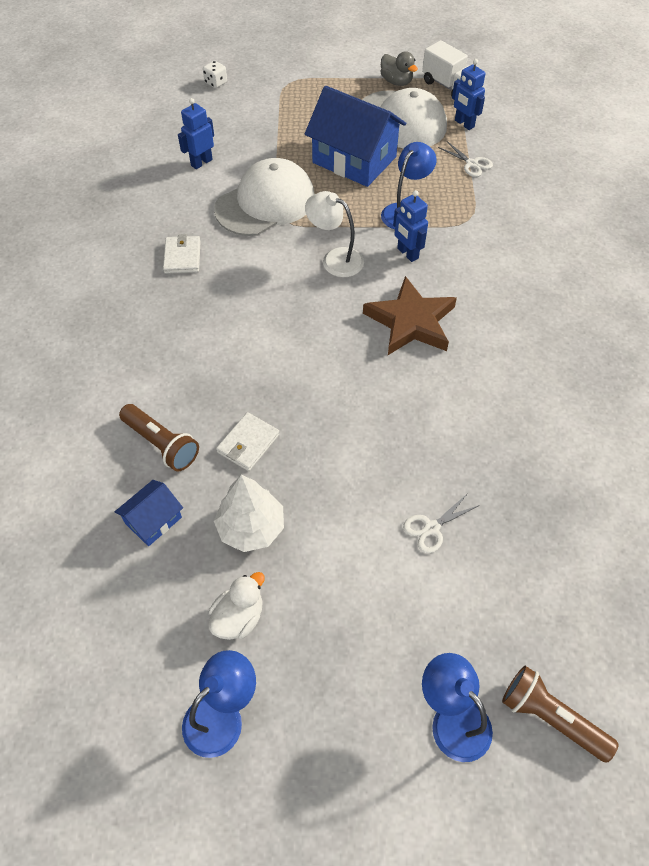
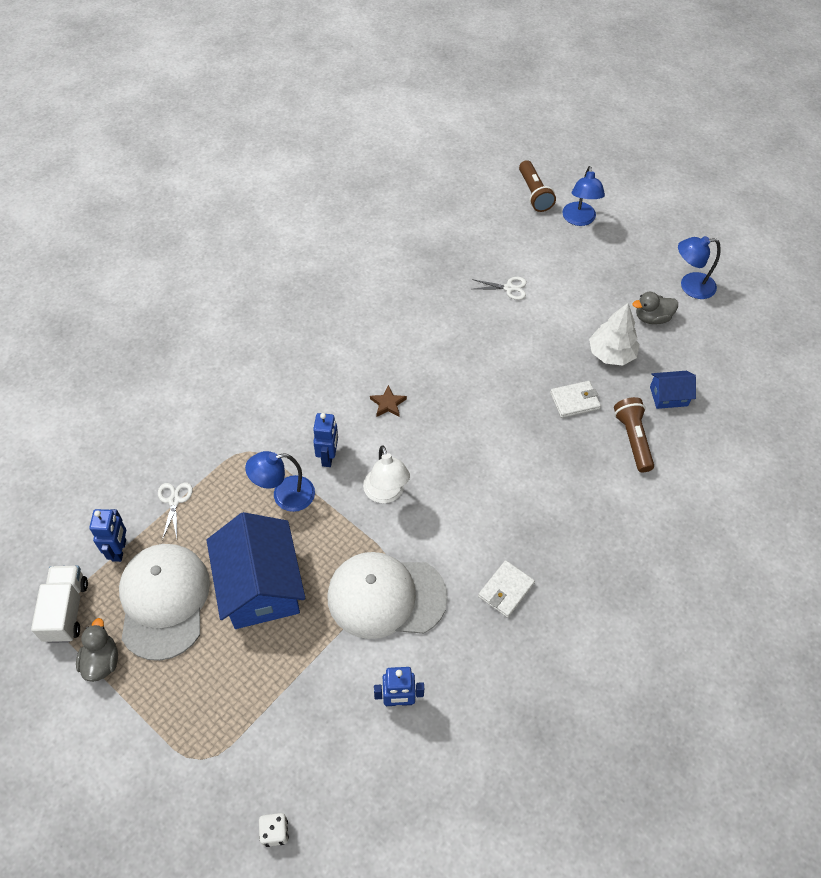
camera: 140 degrees left, 0 degrees up
white duck [208,572,265,640] -> grey duck [633,292,678,324]
brown star [363,276,457,355] -> brown star [370,385,407,417], size x0.44

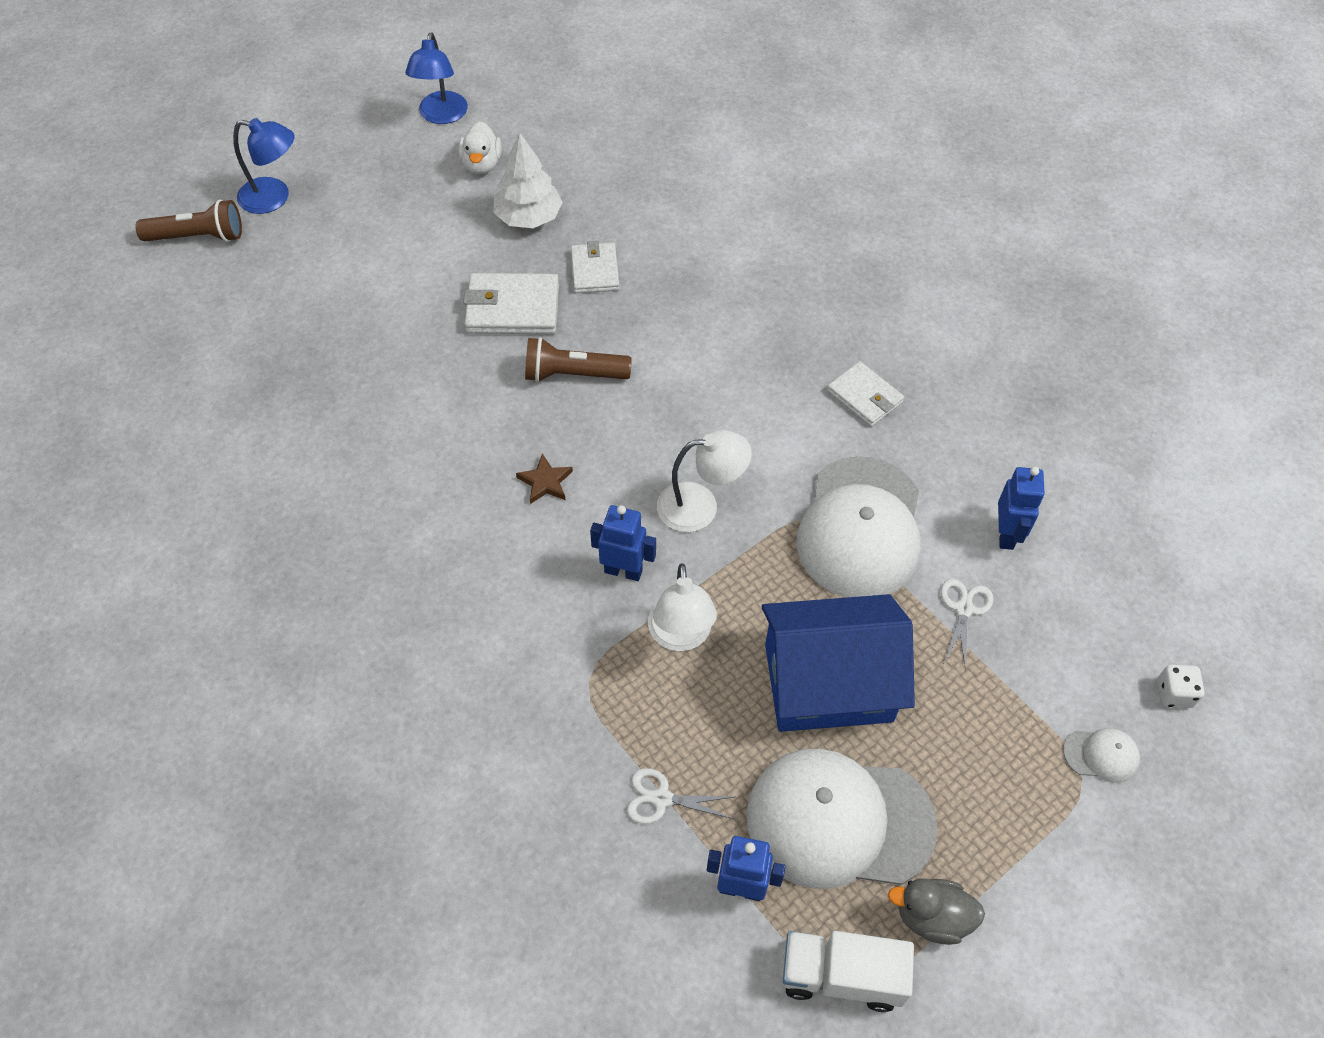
camera: 80 degrees left, 0 degrees up
blue lamp [245,451,315,512] -> white lamp [648,563,717,651]
white scissors [472,277,527,300] -> white scissors moved to [941,579,994,670]
brown flashlight [614,397,654,473] -> brown flashlight moved to [525,337,632,382]
grey duck [633,292,678,324] -> white duck [458,121,502,174]
blue house [650,371,696,409] -> none
none -> white wallet [463,273,559,334]
none -> white cap [1063,728,1140,783]

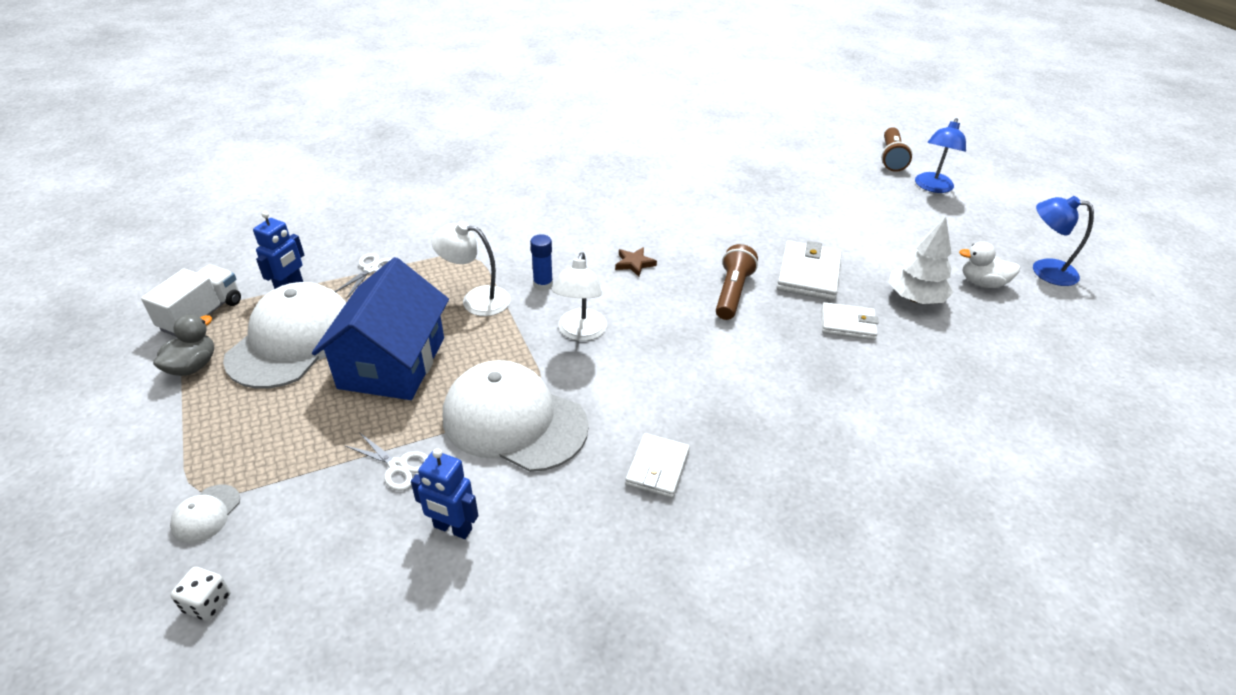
camera: 105 degrees right, 15 degrees down
blue robot [590,505,656,581] -> blue glue stick [530,234,553,291]
white wallet [827,361,904,427] -> white wallet turned 45 degrees counterclockwise [625,433,690,498]

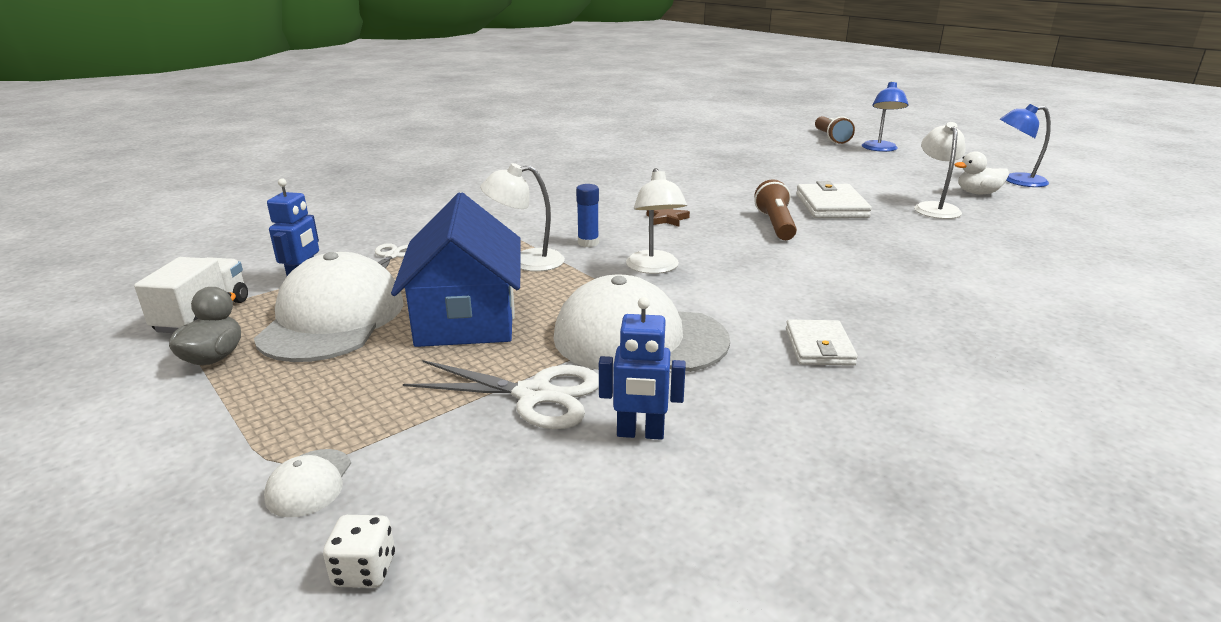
camera: 15 degrees left, 15 degrees down
white scissors [346,432,428,491] -> white scissors [403,360,599,429], size x1.71
white wallet [821,302,879,340] -> none
white tree [889,217,953,304] -> white lamp [914,122,966,219]

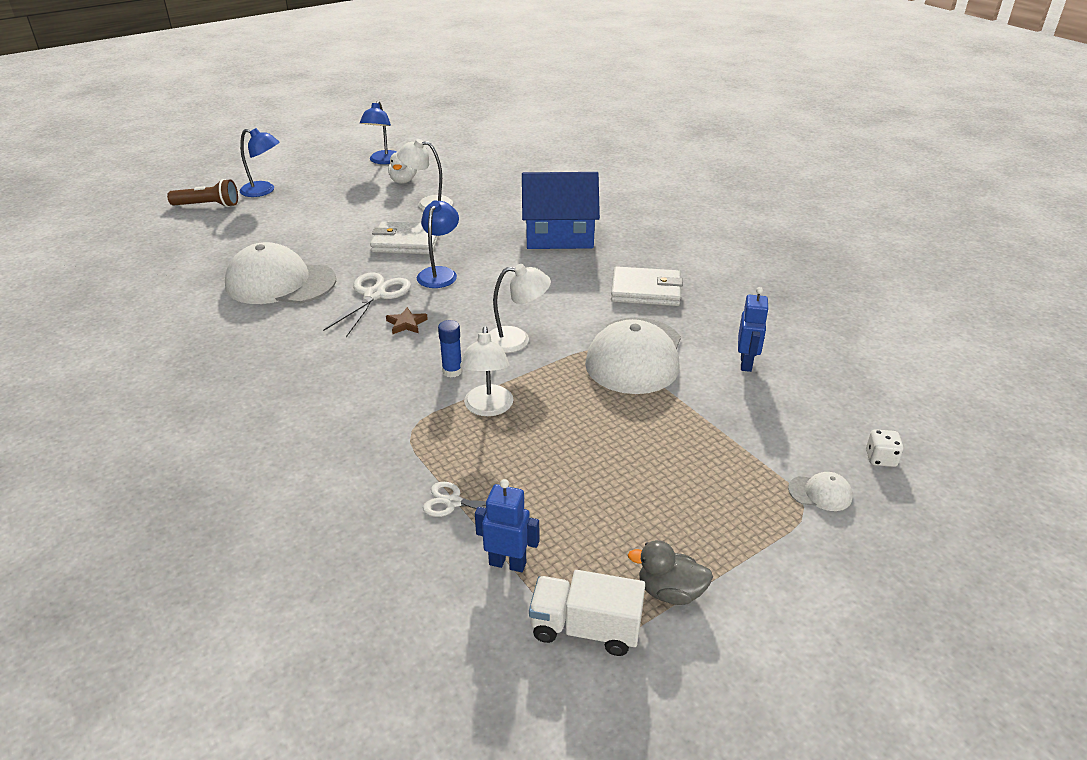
camera: 85 degrees left, 10 degrees up
white cap [254,252,404,362] -> white cap moved to [225,242,336,304]
blue house [391,192,521,347] -> blue house moved to [522,172,600,249]
white scissors [403,360,599,429] -> white scissors moved to [323,272,411,337]
brown flashlight [755,179,797,240] -> blue lamp [417,200,459,288]
white wallet [786,320,858,366] -> white wallet [611,266,683,306], size x1.51

